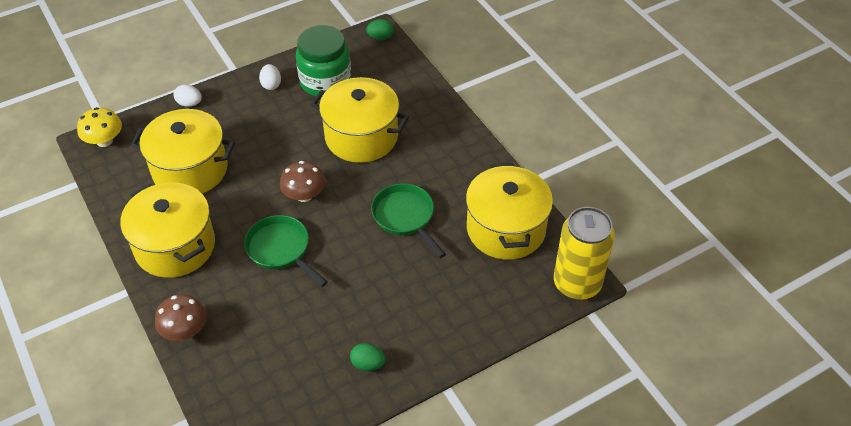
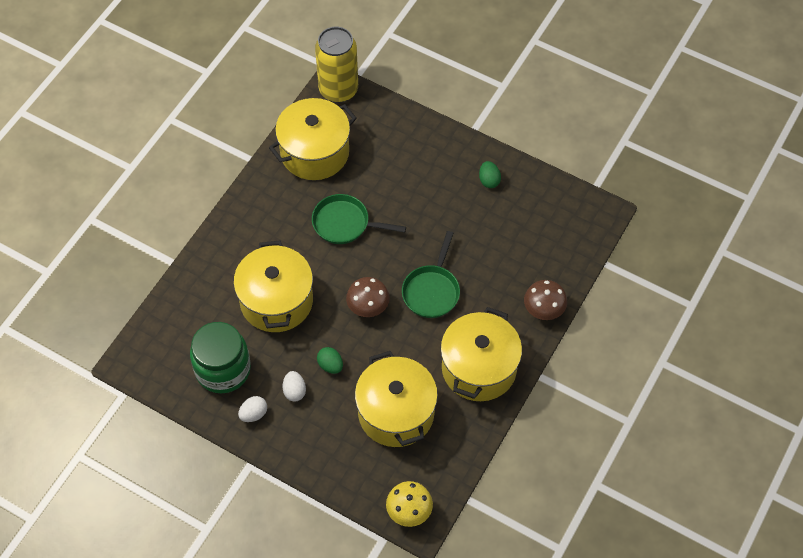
camera: 120 degrees left, 10 degrees up
white egg [174,85,202,107] -> white egg moved to [282,371,306,402]
green egg [366,19,393,40] -> green egg moved to [317,347,343,374]
green pan [371,183,446,258] -> green pan turned 75 degrees clockwise [312,194,406,244]

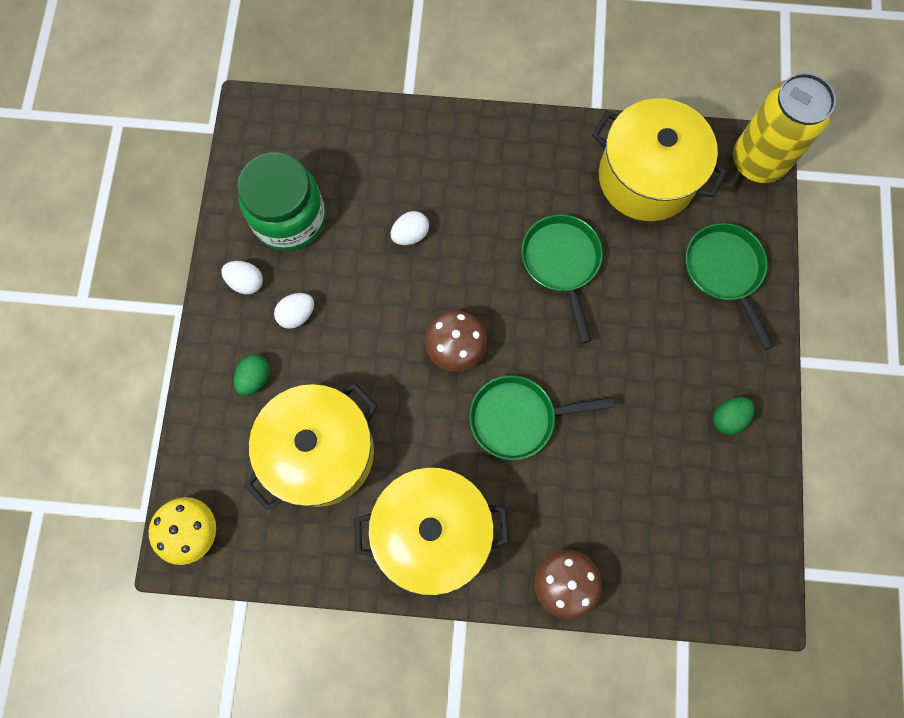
camera: 65 degrees right, 15 degrees up
yellow pot [233,240,313,332] -> white egg [391,211,429,245]
green egg [317,347,343,374] -> green egg moved to [234,355,270,396]
none -> green pan [686,223,773,350]

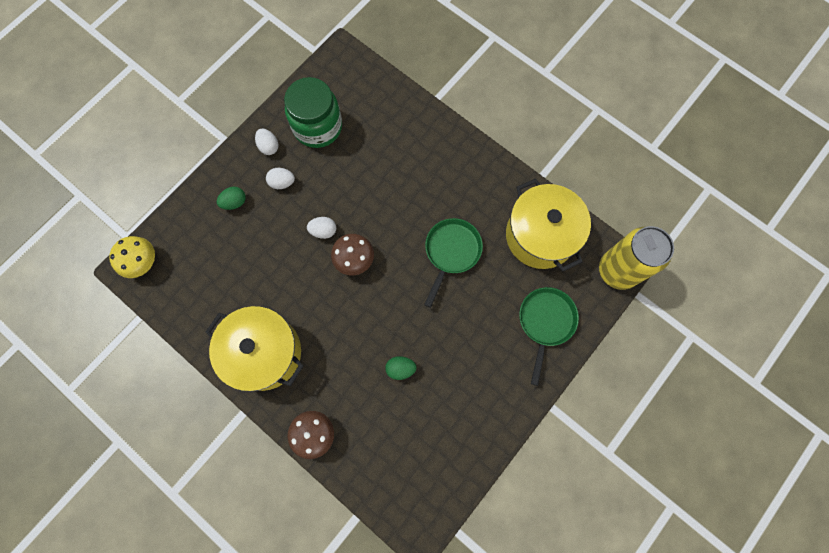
camera: 35 degrees right, 0 degrees up
yellow pot [245,383,378,510] -> none
white egg [391,211,429,245] -> white egg moved to [307,217,336,239]
green pan [469,375,614,460] -> none
green egg [713,397,755,435] -> green egg moved to [385,356,417,380]

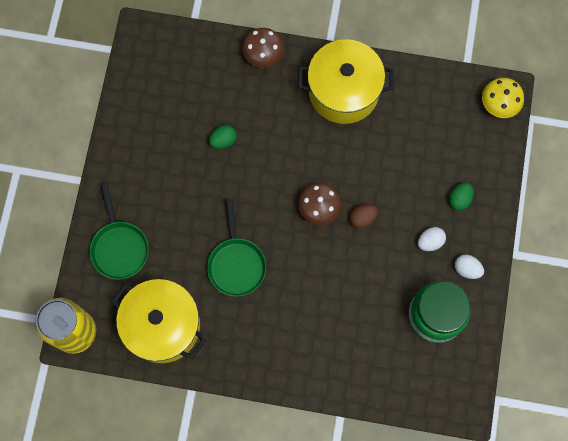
camera: 150 degrees right, 0 degrees up
white egg [307,217,336,239] -> brown egg [350,204,378,229]

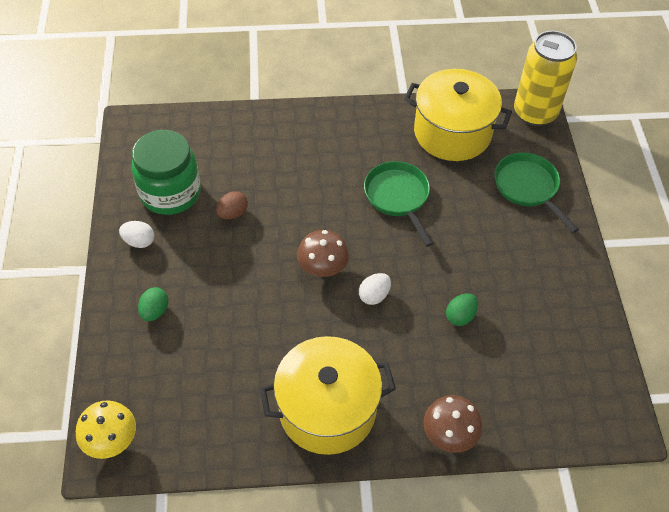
camera: 165 degrees right, 20 degrees down
brown egg [350,204,378,229] -> brown egg moved to [216,191,248,219]
white egg [418,227,446,251] -> white egg moved to [359,273,391,305]

